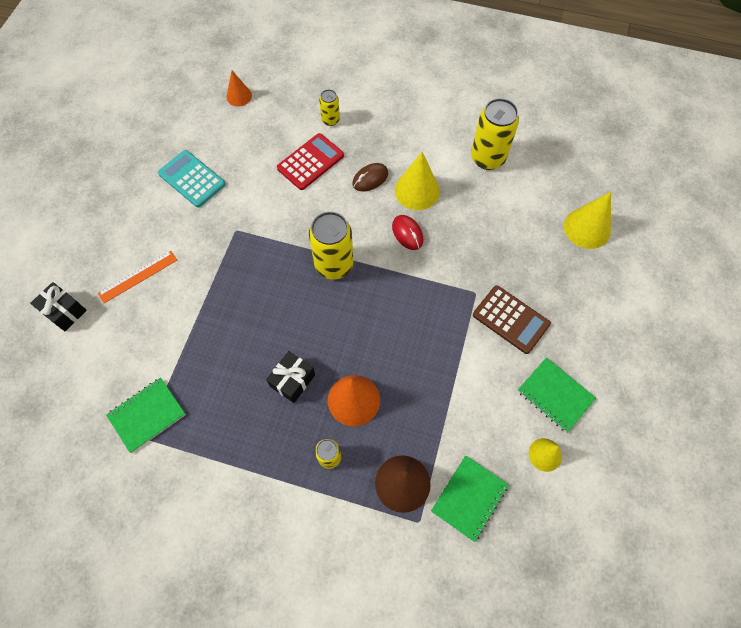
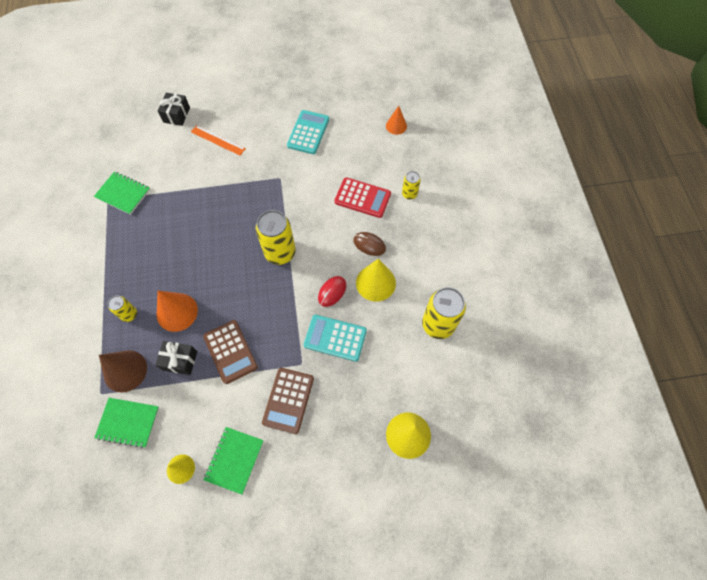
camera: 65 degrees right, 0 degrees up
black gift [266,351,315,403] -> black gift moved to [155,341,197,375]
none -> brown calculator [203,320,258,384]
none -> turquoise calculator [304,315,367,362]

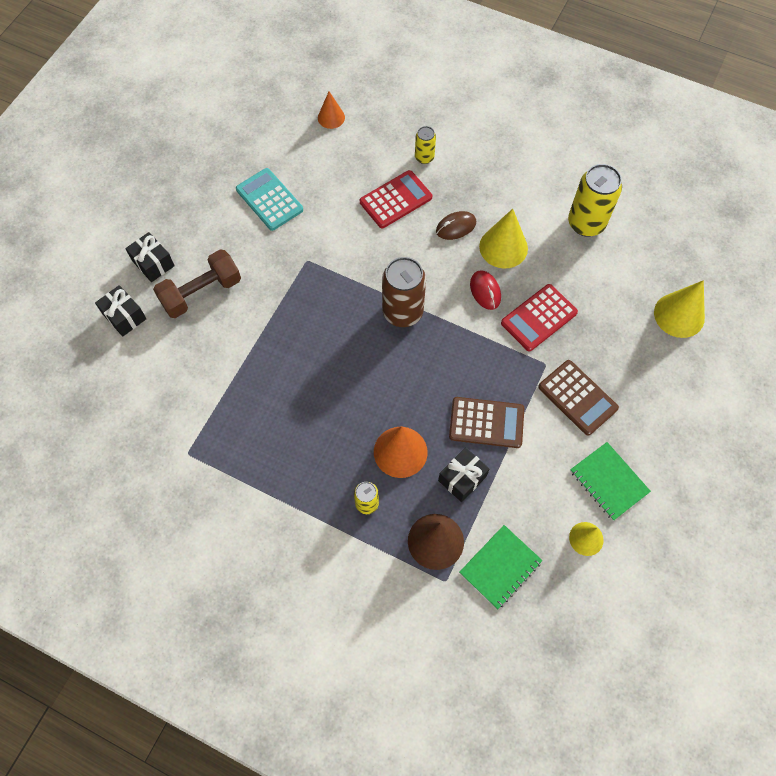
camera: 55 degrees left, 0 degrees up
green notebook [94,172,150,215] -> none
orange ruler [191,125,246,156] -> brown dumbbell [153,250,241,318]
yellow can [256,210,296,265] -> brown can [382,257,426,327]
turquoise calculator [304,315,367,362] -> red calculator [501,284,578,351]
none -> black gift [125,232,175,282]

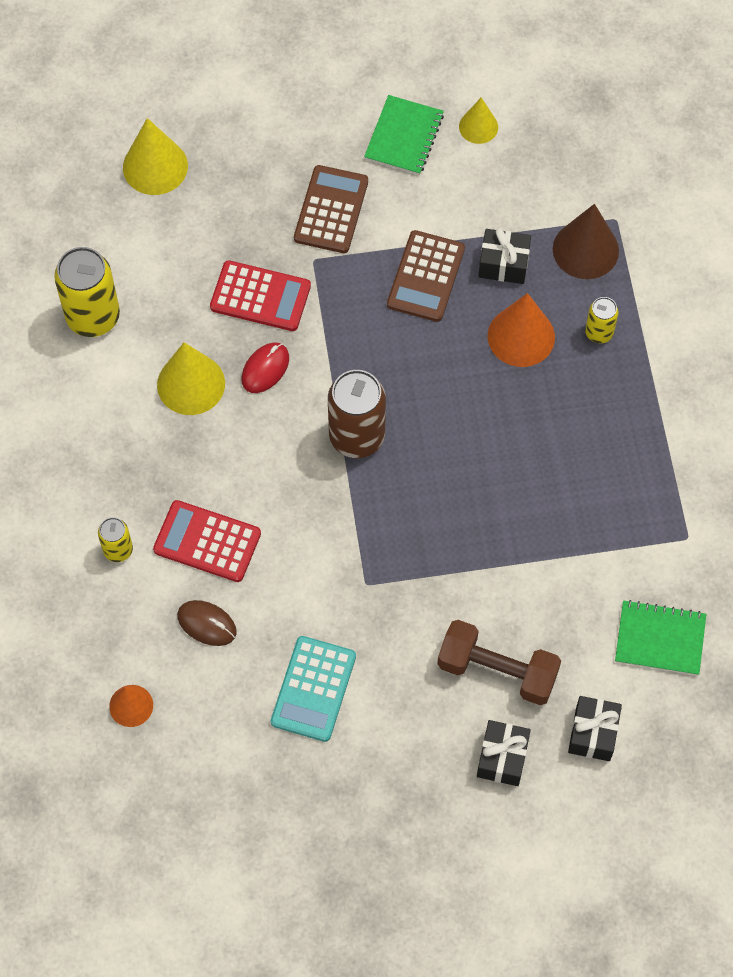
camera: 125 degrees left, 0 degrees up
brown mouse [436,211,476,240] -> brown mouse moved to [177,600,237,646]
brown calculator [449,397,524,448] -> brown calculator turned 135 degrees counterclockwise [387,230,465,322]
green notebook [459,525,543,609] -> green notebook moved to [615,600,706,675]

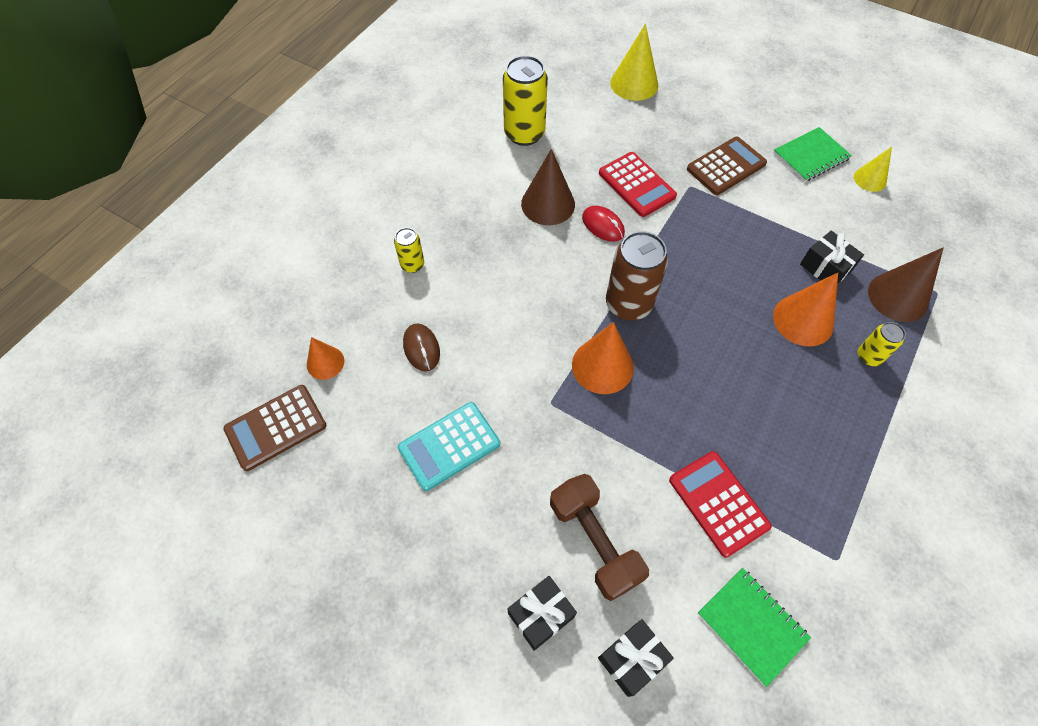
camera: 40 degrees right, 5 degrees down
red calculator [153,500,261,582] -> red calculator moved to [669,451,772,557]
yellow cone [157,342,225,415] -> brown cone [521,149,575,225]
red mouse [241,343,289,393] -> red mouse turned 60 degrees clockwise [582,206,625,242]
brown calculator [387,230,465,322] -> brown calculator moved to [223,385,326,471]
none -> orange cone [572,322,634,394]

